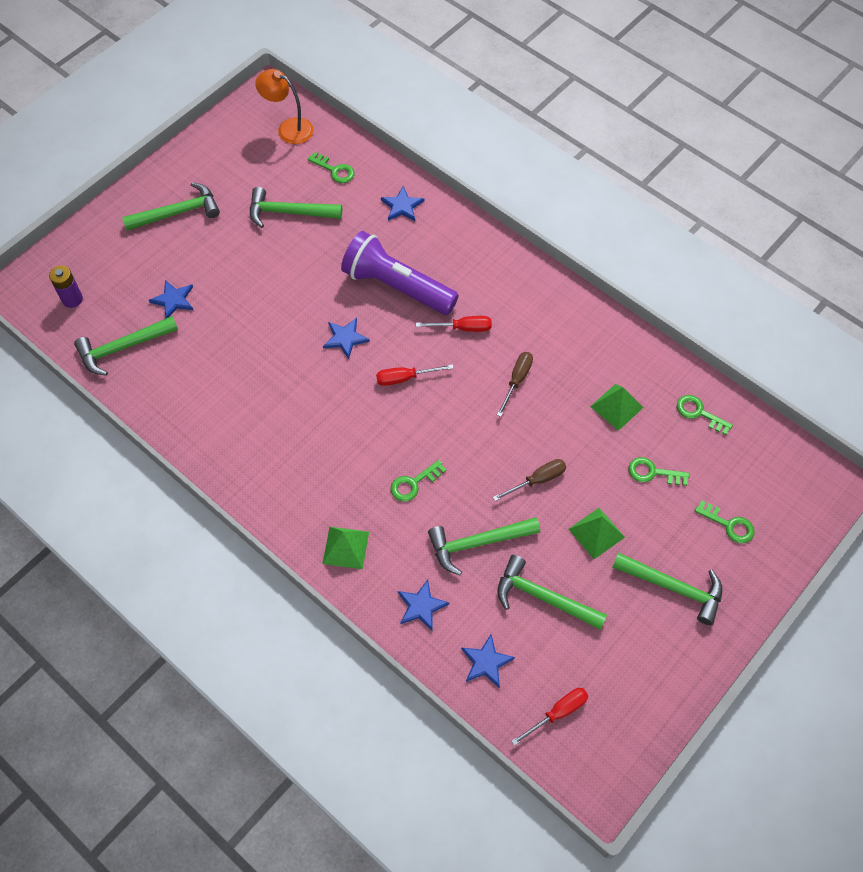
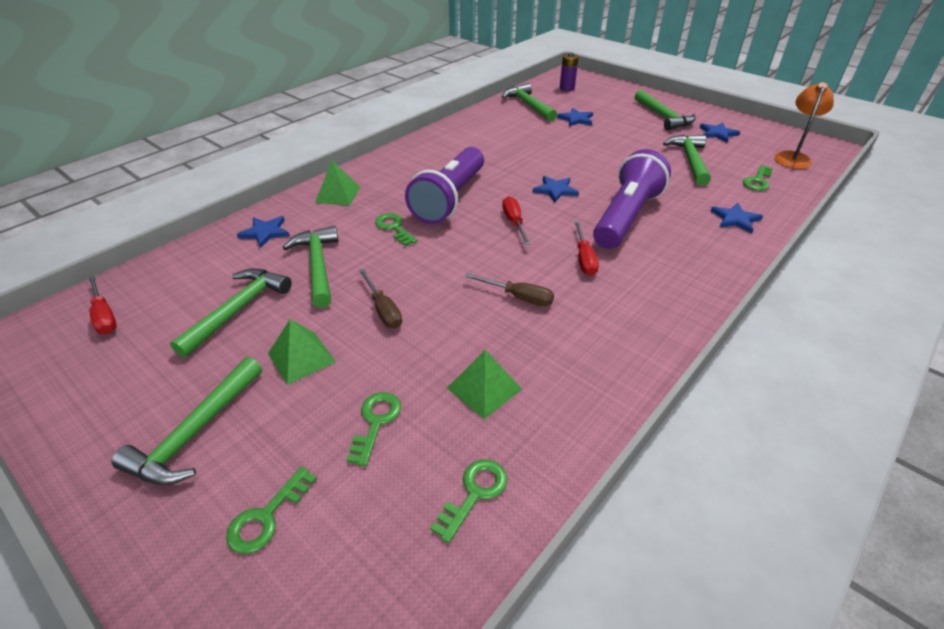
camera: 90 degrees right, 20 degrees down
blue star [461,634,515,687] -> blue star moved to [700,122,740,143]
none -> purple flashlight [405,147,484,224]

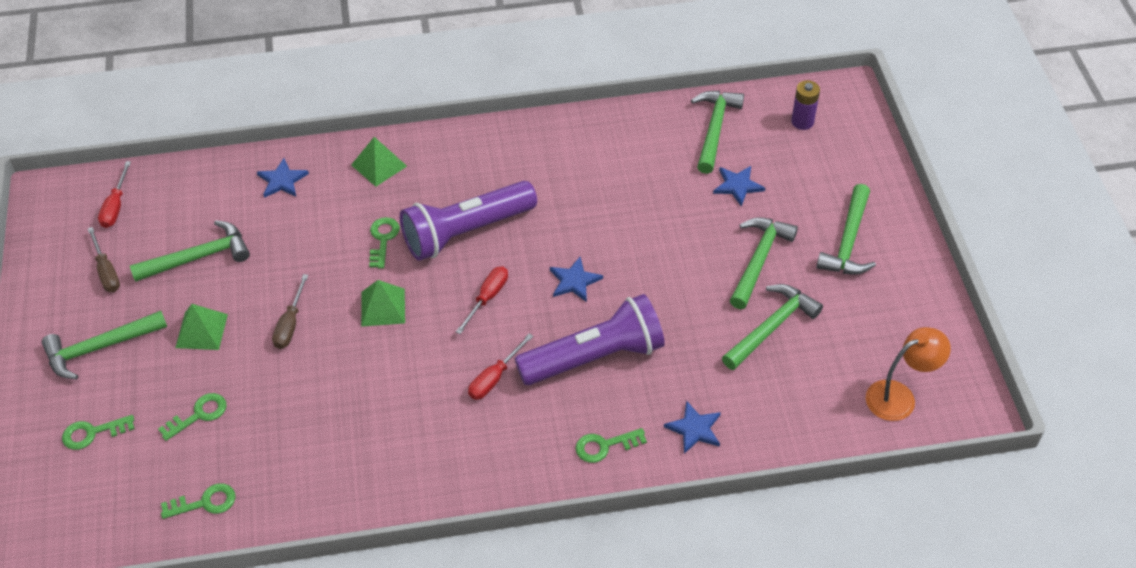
camera: 40 degrees right, 10 degrees up
green hammer [283,226,339,308] -> green hammer moved to [730,217,798,309]
green pyramid [447,350,522,419] -> green pyramid moved to [361,280,405,327]
brown screwdriver [464,273,554,306] -> brown screwdriver moved to [88,227,120,292]
blue star [700,122,740,143] -> none
green key [743,165,773,191] -> green key moved to [575,428,647,463]

